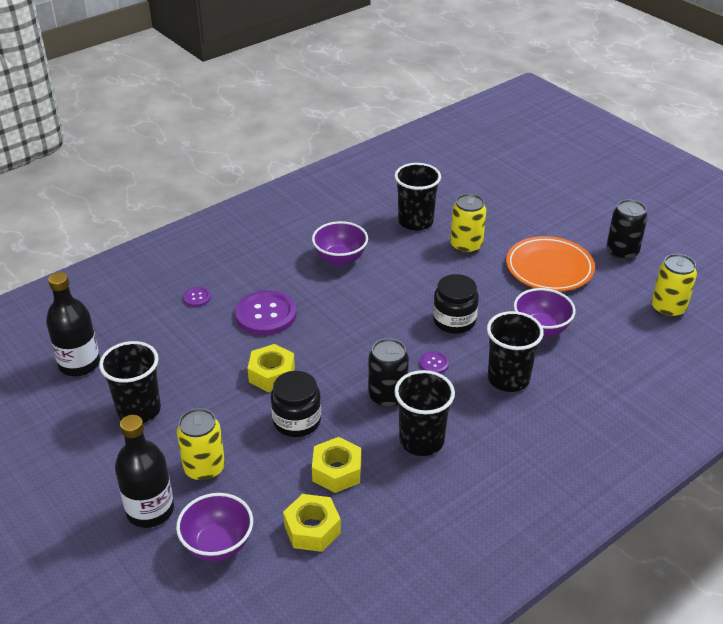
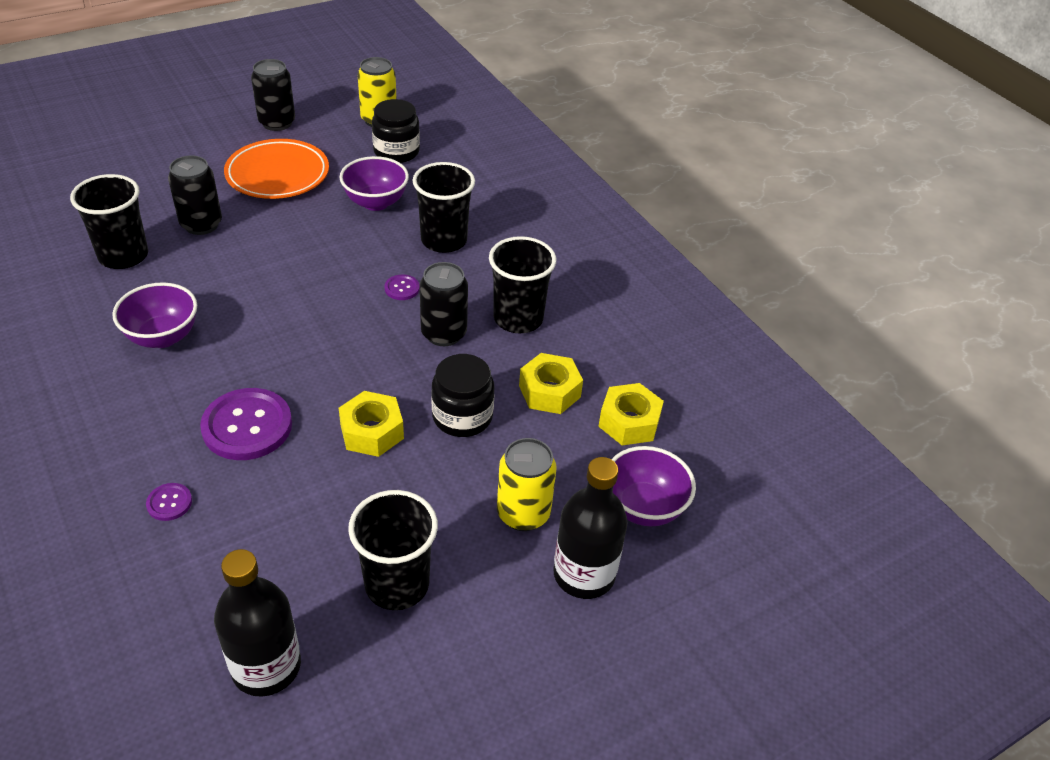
camera: 85 degrees left, 5 degrees up
black jar [433,274,479,334] -> black jar moved to [372,99,420,163]
yellow can [450,194,486,254] -> black can [168,155,222,235]

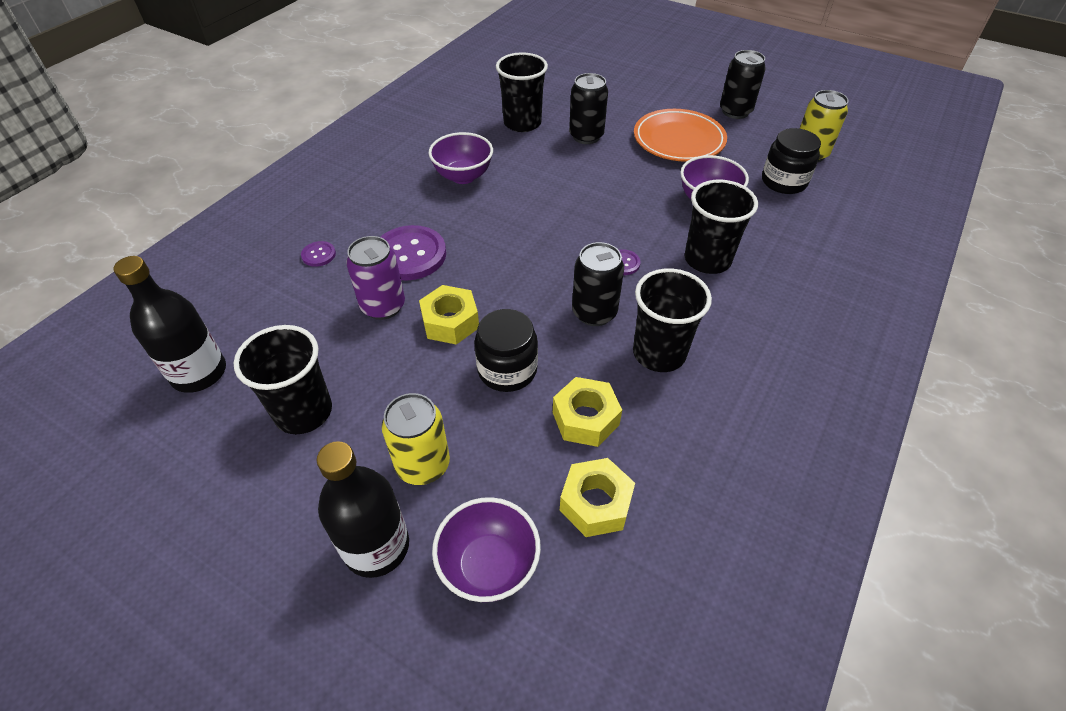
camera: 65 degrees right, 5 degrees up
none -> purple can [346,236,405,320]

